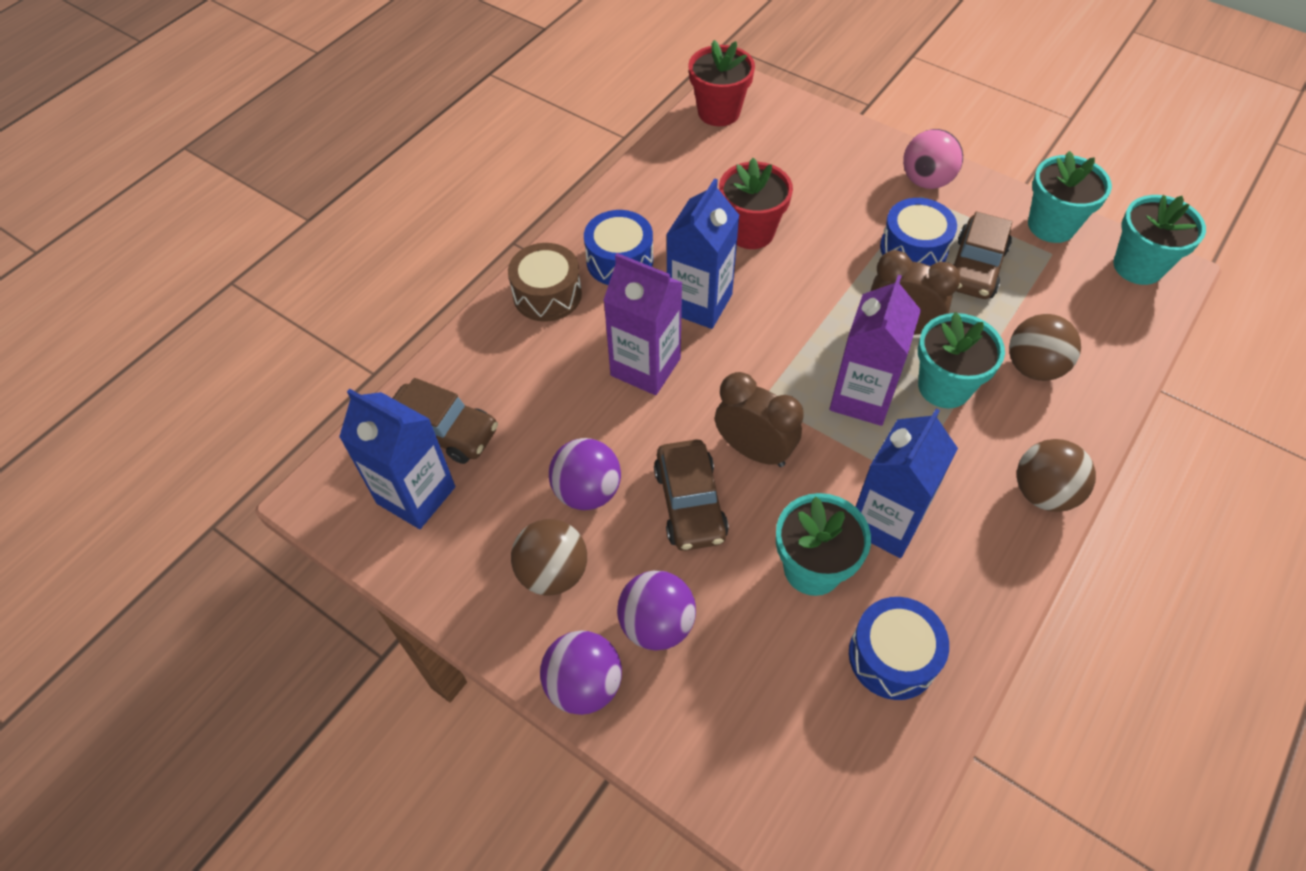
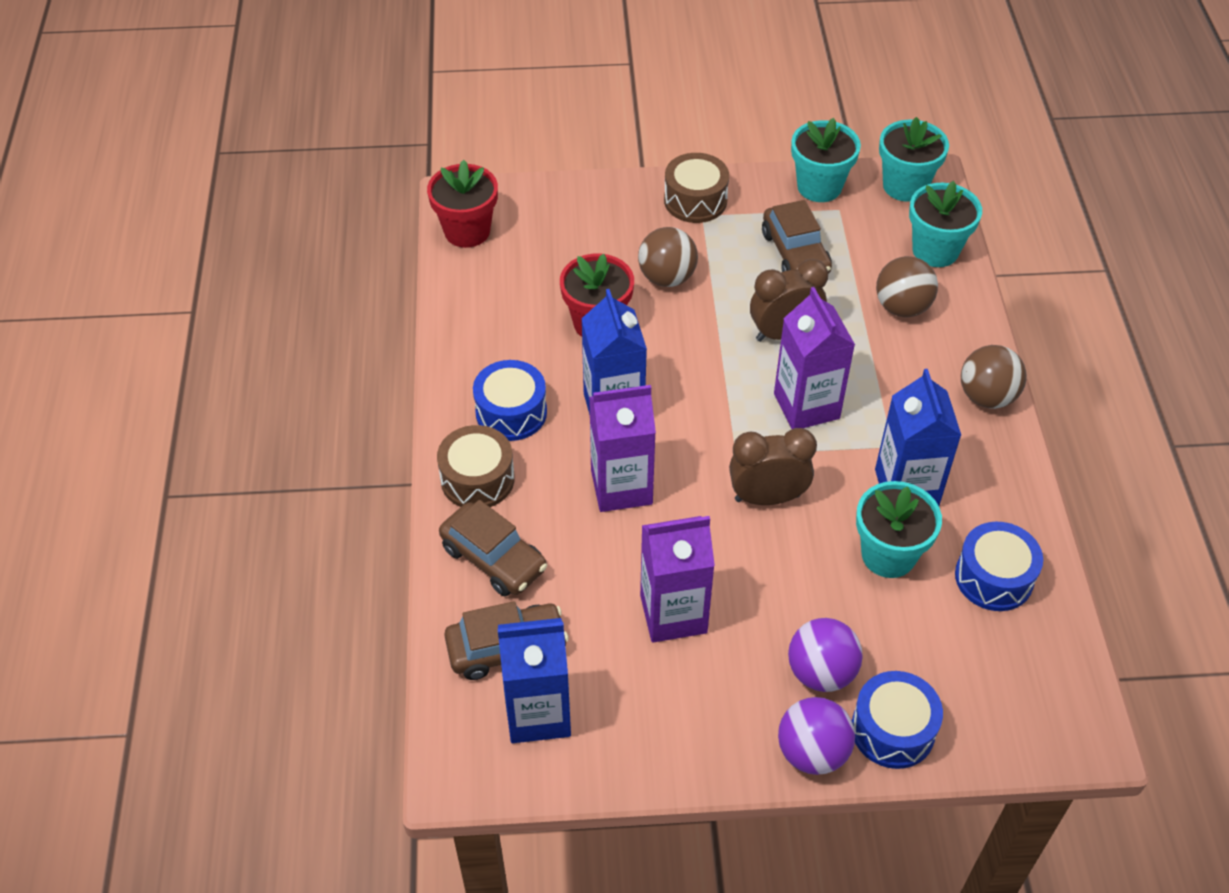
camera: 40 degrees left, 5 degrees down
brown ball [511,519,587,595] -> brown ball moved to [638,227,698,287]
purple ball [549,438,621,510] -> purple carton [640,516,715,642]
brown car [654,440,729,551] -> brown car moved to [439,500,547,597]
blue drum [880,198,957,266] -> blue drum moved to [852,671,943,769]
pink ball [903,129,963,189] -> brown drum [664,153,729,223]
turquoise flower pot [918,312,1005,408] -> turquoise flower pot moved to [909,181,982,267]

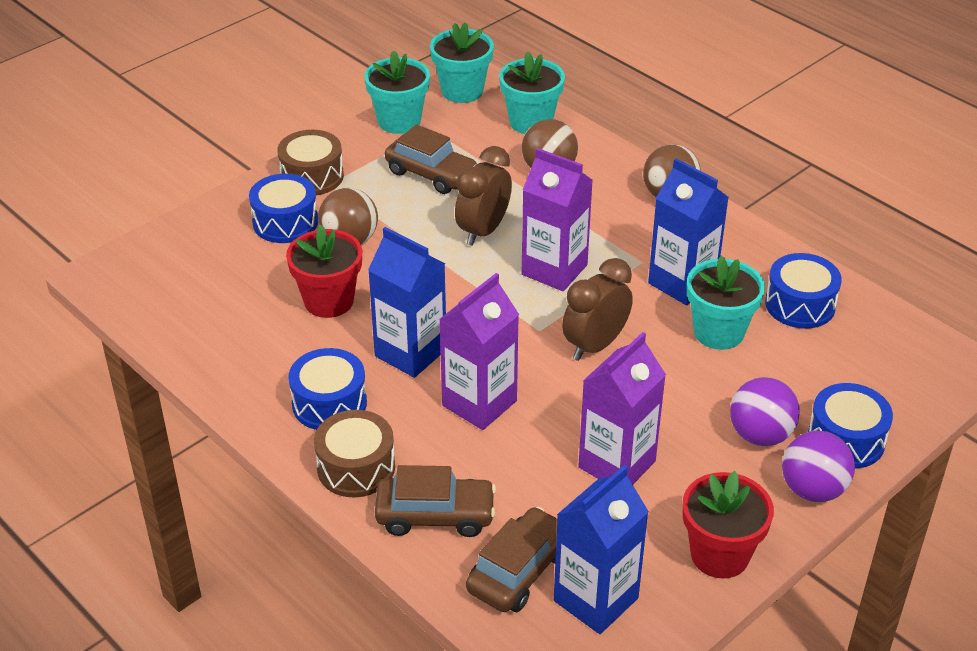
camera: 40 degrees left, 10 degrees down
red flower pot [427,160,498,248] -> red flower pot moved to [682,471,774,579]
none -> blue drum [249,174,318,243]

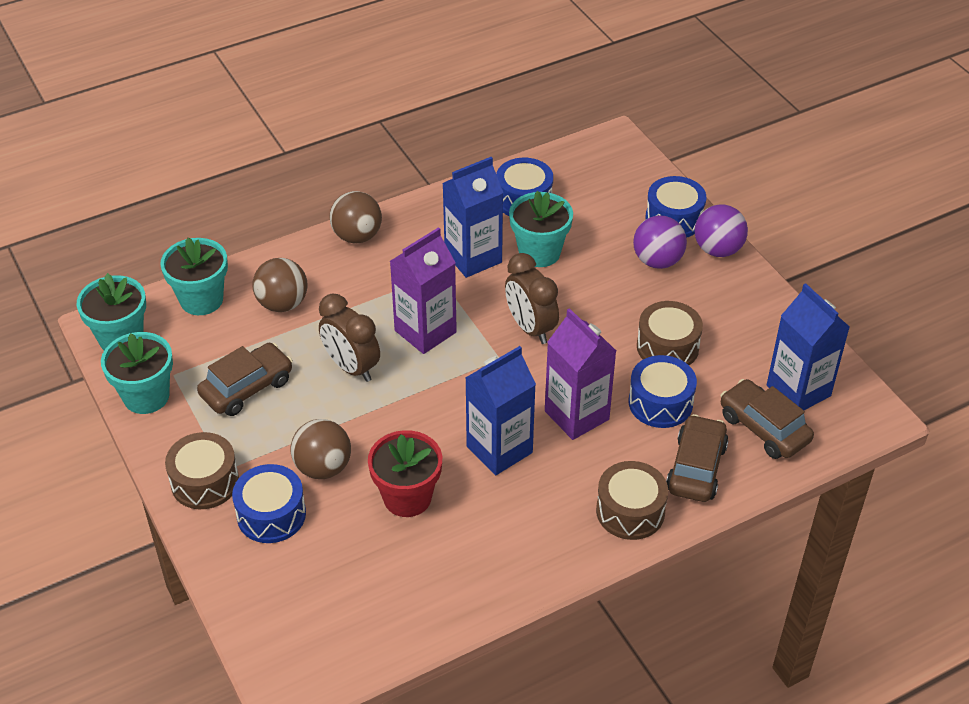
camera: 75 degrees left, 5 degrees up
blue drum [288,348,367,430] -> blue drum moved to [629,355,697,428]
purple carton [578,332,666,485] -> brown drum [637,301,703,365]
red flower pot [682,471,774,579] -> none

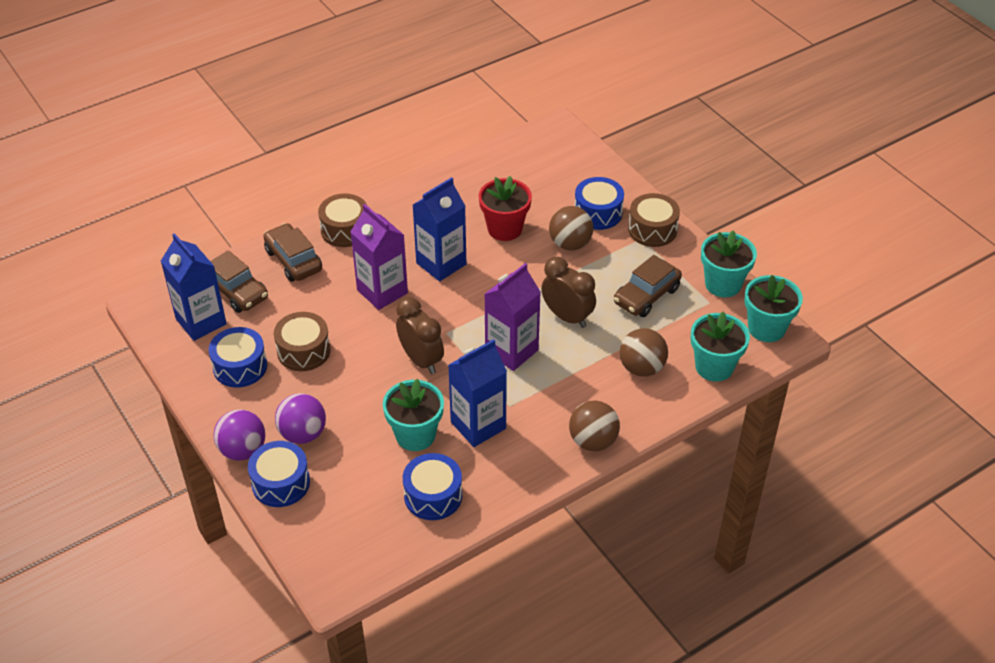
camera: 175 degrees right, 0 degrees up
blue drum [629,355,697,428] -> blue drum moved to [209,327,267,388]
brown car [666,414,729,502] -> brown car turned 135 degrees clockwise [263,223,322,282]

